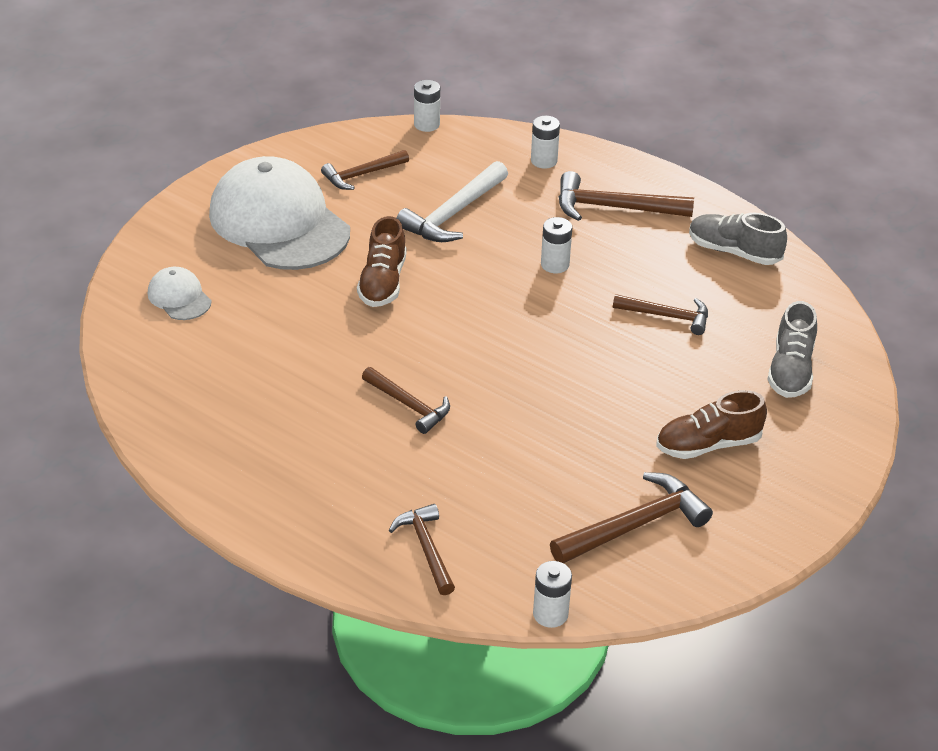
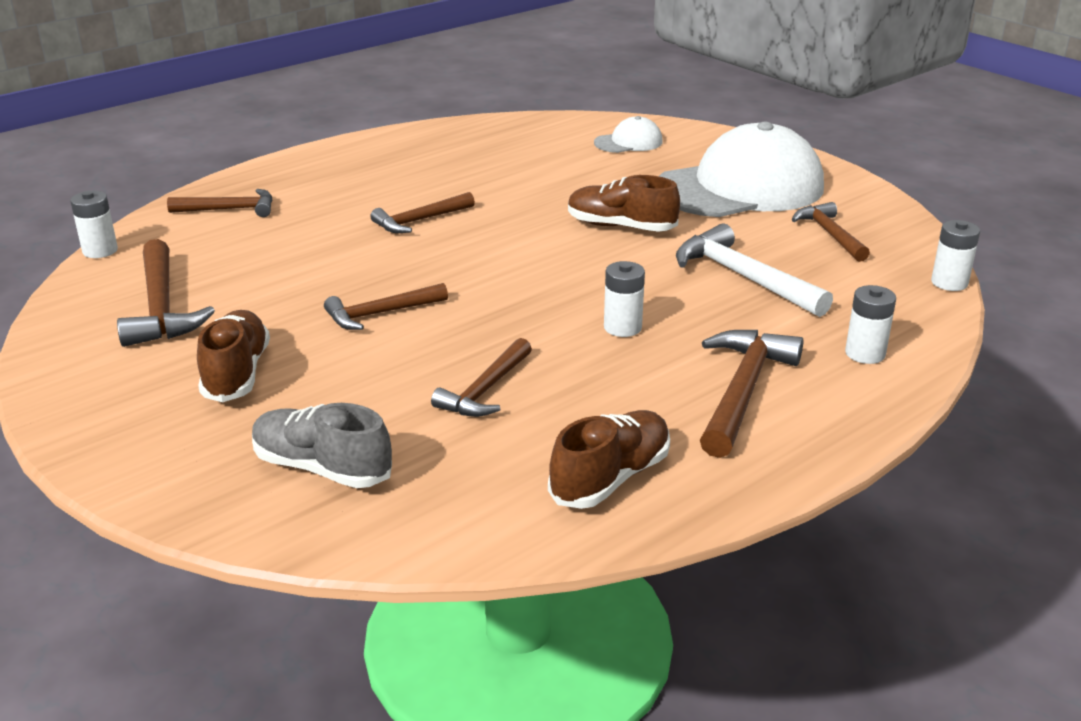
camera: 105 degrees right, 10 degrees down
grey shoe [689,213,787,265] -> brown shoe [548,410,670,509]
none -> brown hammer [324,283,448,330]

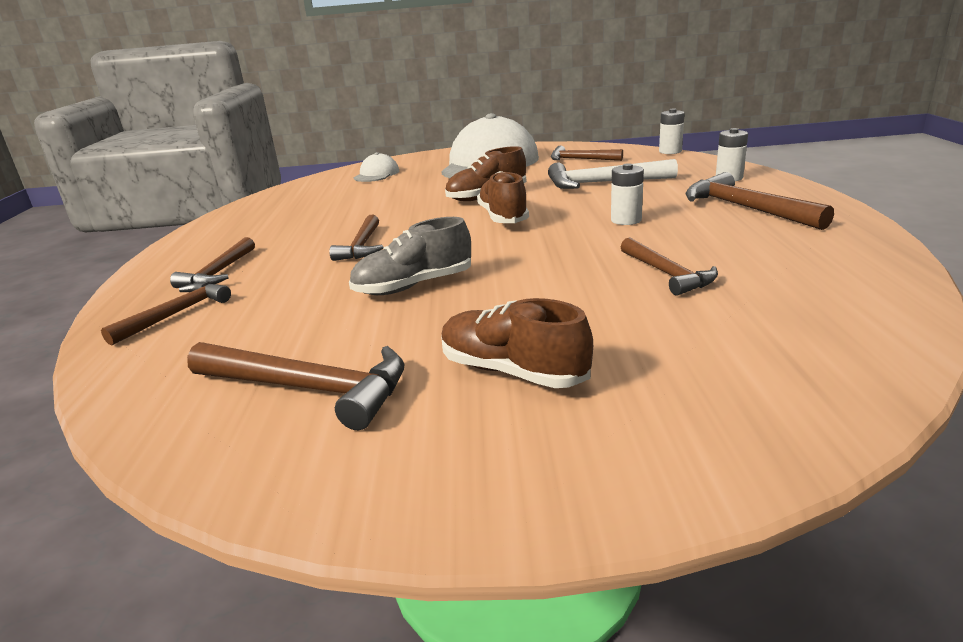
camera: 50 degrees left, 5 degrees down
white battery [70,191,118,258] -> none
grey shoe [252,403,392,488] -> grey shoe moved to [349,217,471,295]
brown hammer [324,283,448,330] -> brown hammer moved to [170,237,255,288]
brown shoe [548,410,670,509] -> brown shoe moved to [477,171,529,223]

